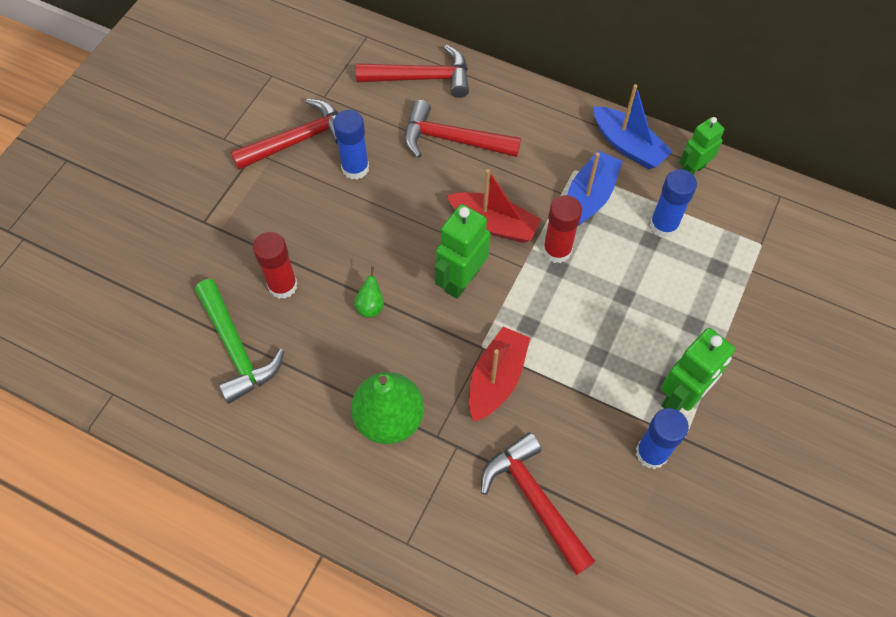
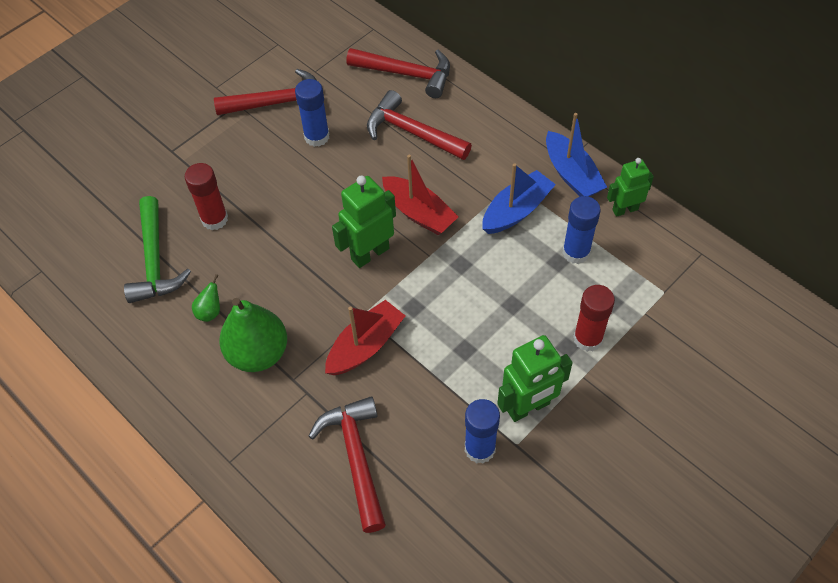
camera: 20 degrees right, 5 degrees down
green pear [354,266,384,317] -> green pear moved to [192,274,220,322]
red glue stick [543,195,582,263] -> red glue stick moved to [573,285,615,352]

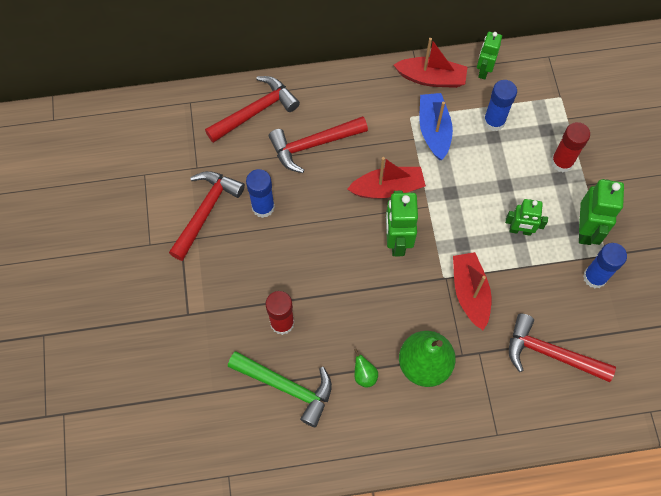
camera: 55 degrees left, 10 degrees up
blue boat [546,113,607,197] -> red boat [394,38,468,88]
none -> green robot [505,199,548,236]

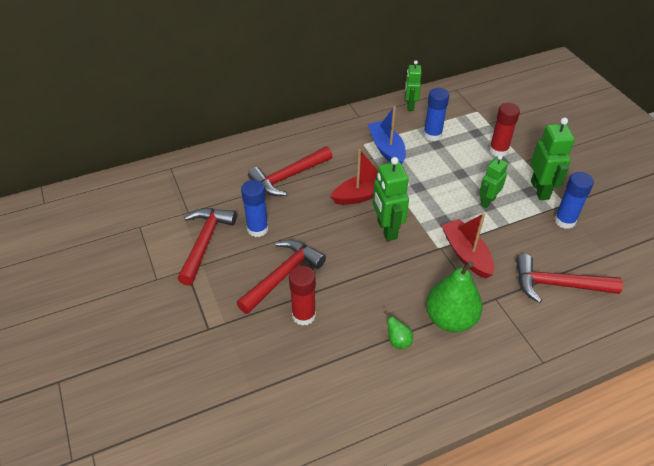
camera: 15 degrees left, 20 degrees down
red hammer [205,76,300,143] -> red hammer moved to [237,240,326,314]
green hammer [228,351,332,427] -> none
red boat [394,38,468,88] -> none
green robot [505,199,548,236] -> green robot turned 135 degrees clockwise [479,155,508,208]

